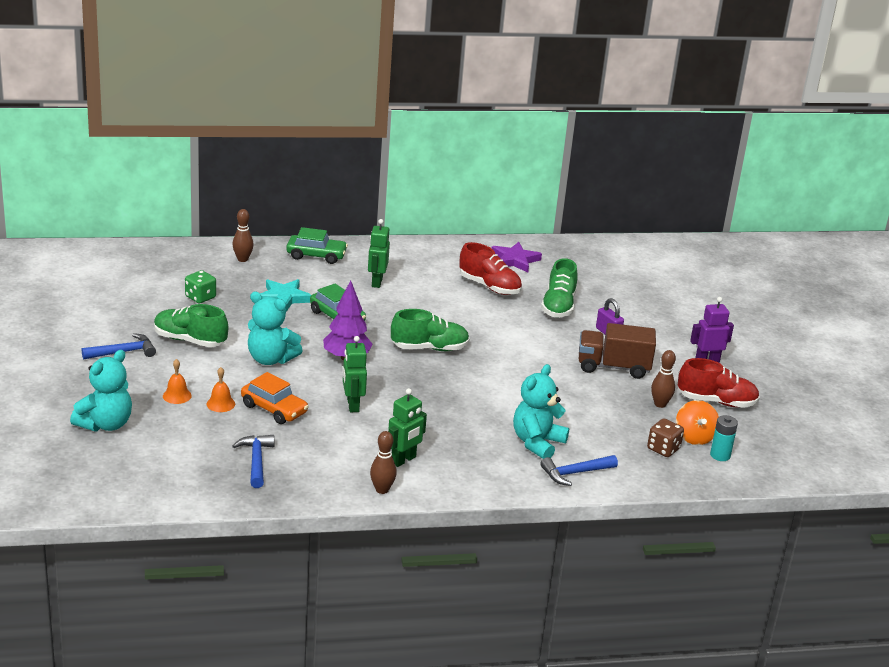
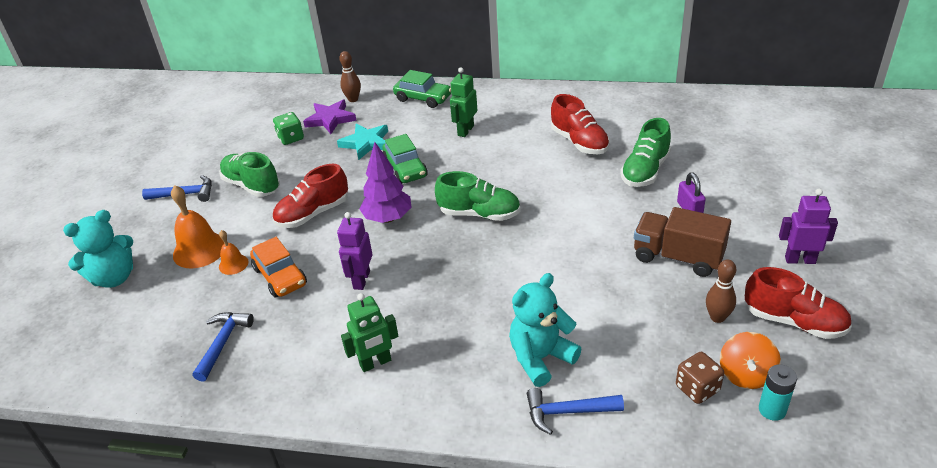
camera: 25 degrees right, 10 degrees up
orange bell [163,359,192,404] -> orange bell [171,185,224,269], size x1.85
turquoise teddy bear [248,291,303,365] -> red shoe [272,164,348,228]
green robot [343,336,367,412] -> purple robot [337,212,372,290]
brown bowling pin [370,431,397,494] -> none
purple star [492,242,542,273] -> purple star moved to [303,99,357,134]

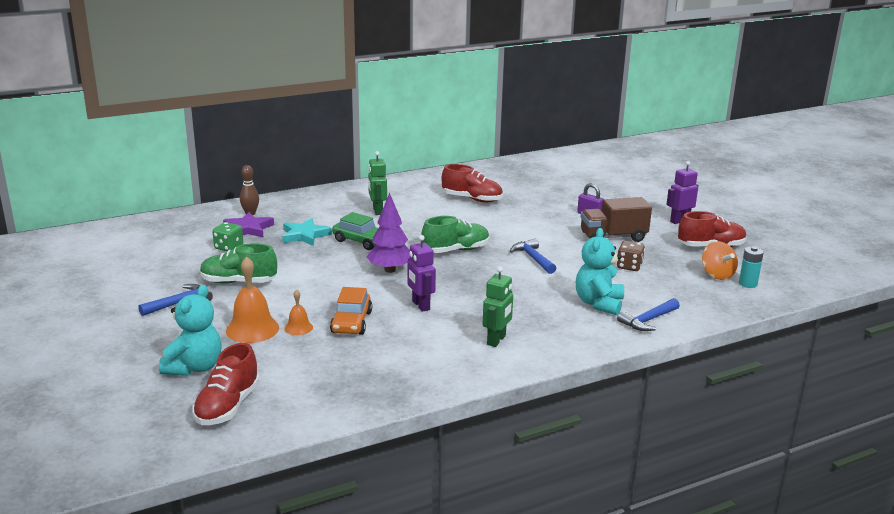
camera: 40 degrees left, 15 degrees down
blue hammer [193,312,254,382] -> blue hammer moved to [510,239,556,274]
orange car [250,237,307,298] -> orange car turned 75 degrees clockwise [330,287,372,335]
red shoe [272,164,348,228] -> red shoe moved to [192,343,259,425]
green car [393,70,451,108] -> none
green shoe [620,118,671,187] -> none
brown dice [676,352,724,404] -> brown dice moved to [617,241,645,271]
brown bowling pin [706,260,736,323] -> none

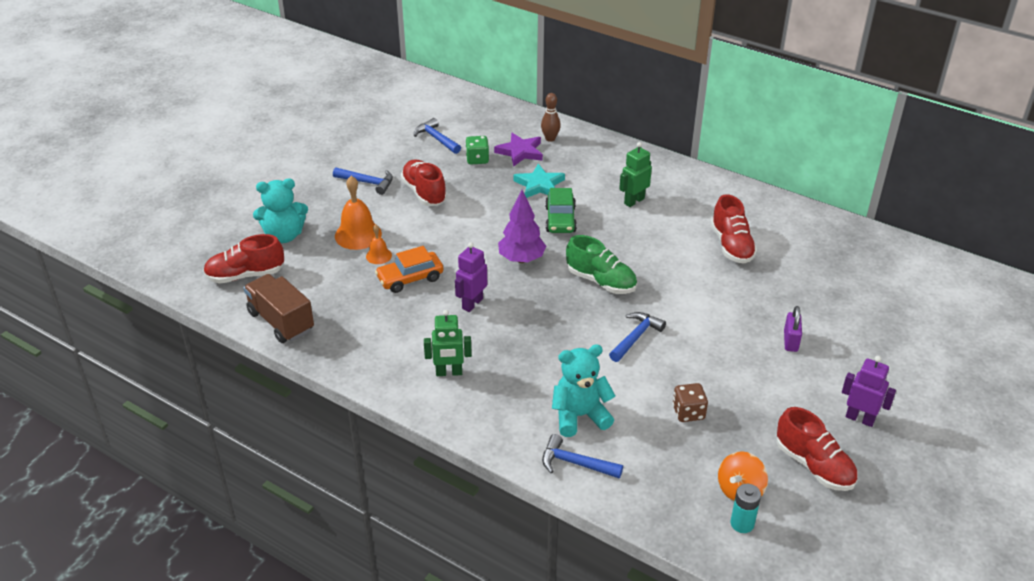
camera: 60 degrees right, 15 degrees up
green shoe [200,243,277,284] -> red shoe [401,160,447,206]
brown truck [581,197,652,242] -> brown truck moved to [244,274,314,343]
none -> blue hammer [414,118,461,154]

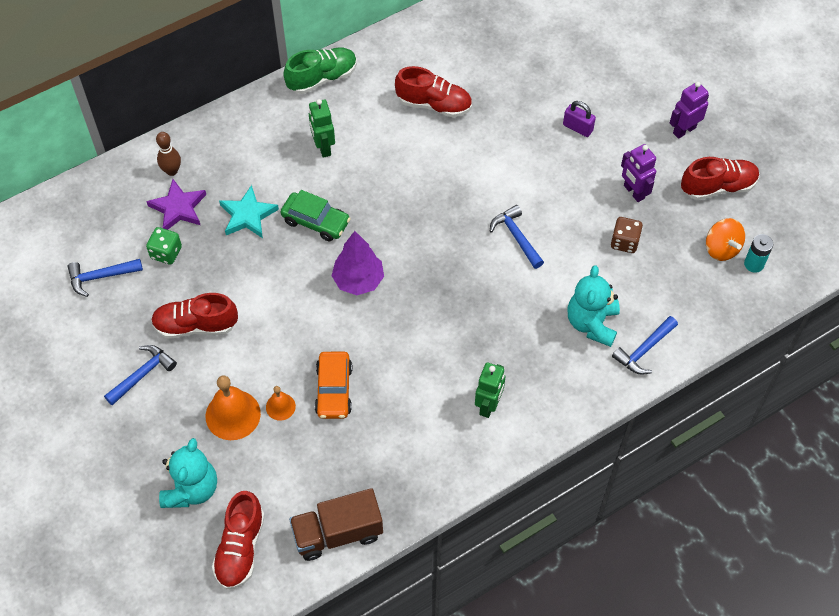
camera: 65 degrees left, 20 degrees up
purple robot [455,242,487,312] -> purple robot moved to [621,144,656,202]
green shoe [566,235,637,294] -> green shoe moved to [283,47,357,94]

